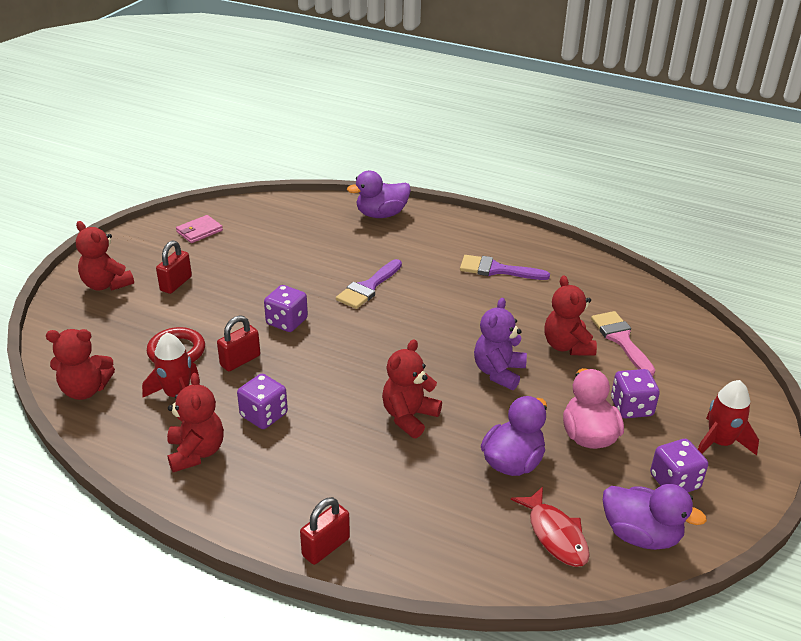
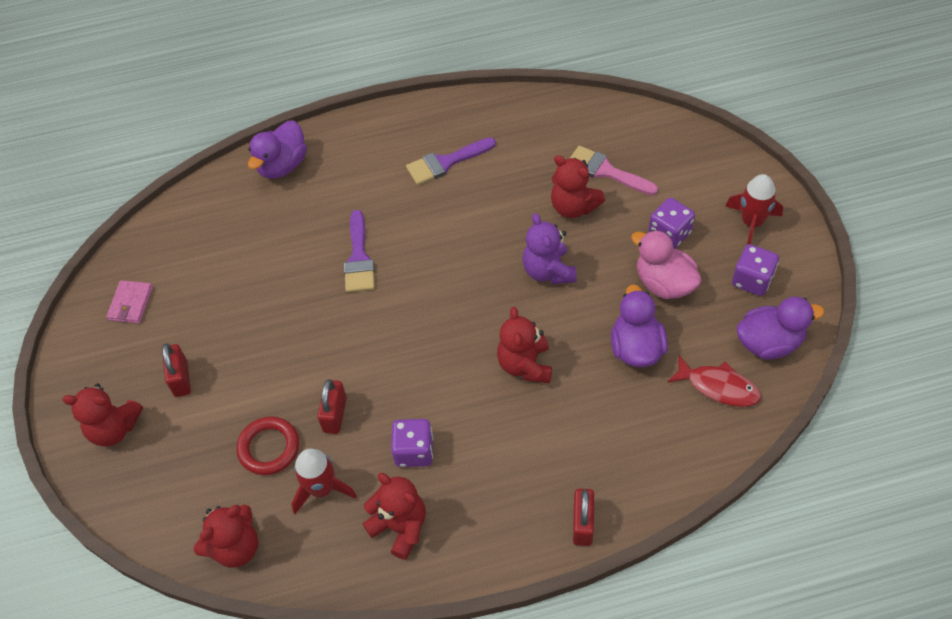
camera: 35 degrees left, 20 degrees up
purple dice [264,285,308,332] -> none

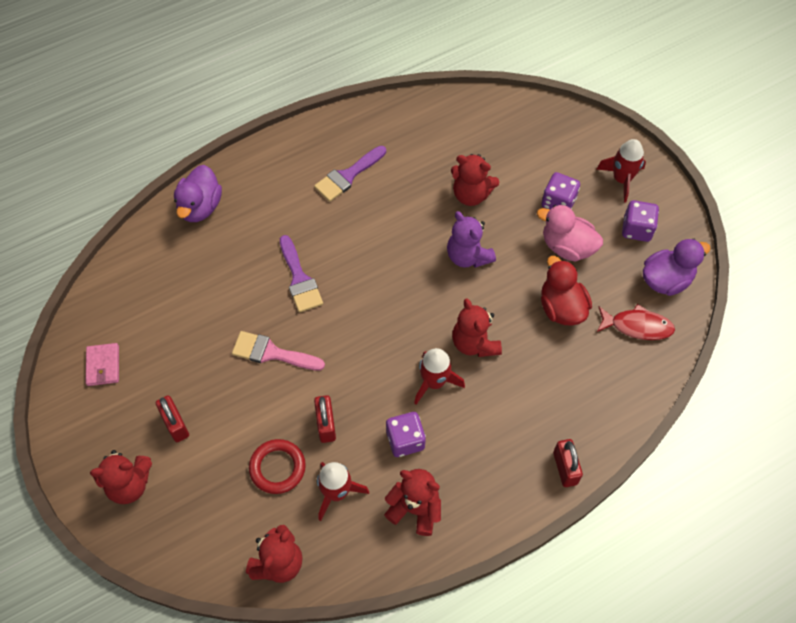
camera: 20 degrees left, 5 degrees up
pink brush [569,146,658,195] -> pink brush moved to [232,331,325,371]
purple duck [611,284,668,367] -> red duck [541,256,592,326]
none -> red rocket [414,348,465,405]

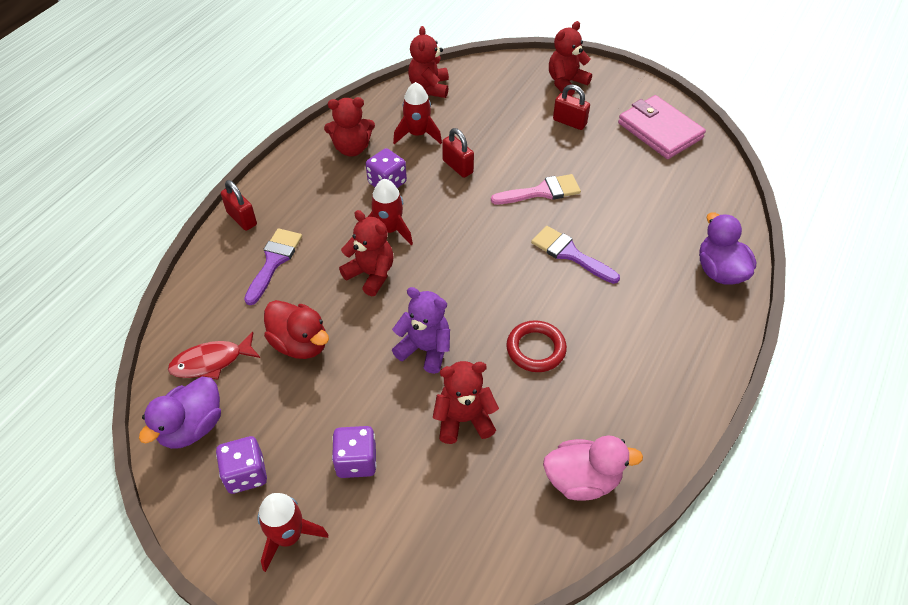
camera: 150 degrees right, 10 degrees down
pink wallet [86,343,119,386] -> pink wallet [618,95,706,159], size x1.87
red ring [249,439,306,494] -> red ring moved to [506,320,567,372]
purple brush [314,146,386,202] -> purple brush moved to [244,228,302,305]
pink duck [537,205,603,262] -> pink duck moved to [543,436,643,501]

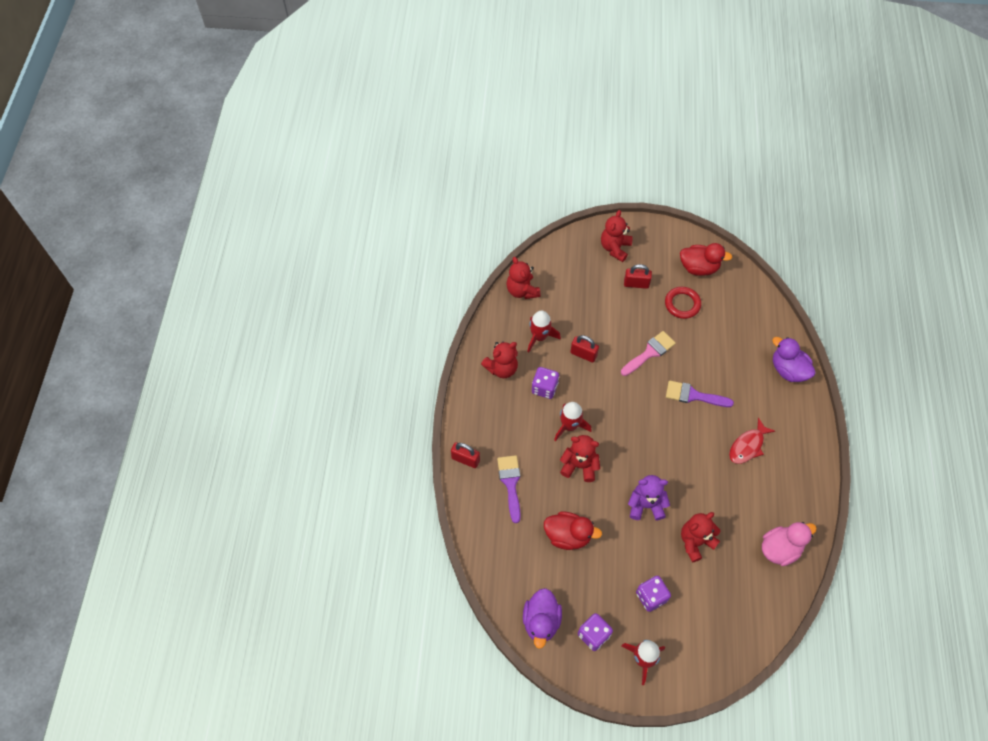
camera: 25 degrees left, 10 degrees up
red fish [168,332,260,380] -> red fish moved to [729,417,775,464]
red ring [506,320,567,372] -> red ring moved to [665,287,701,319]
pink wallet [618,95,706,159] -> red duck [680,243,732,276]

